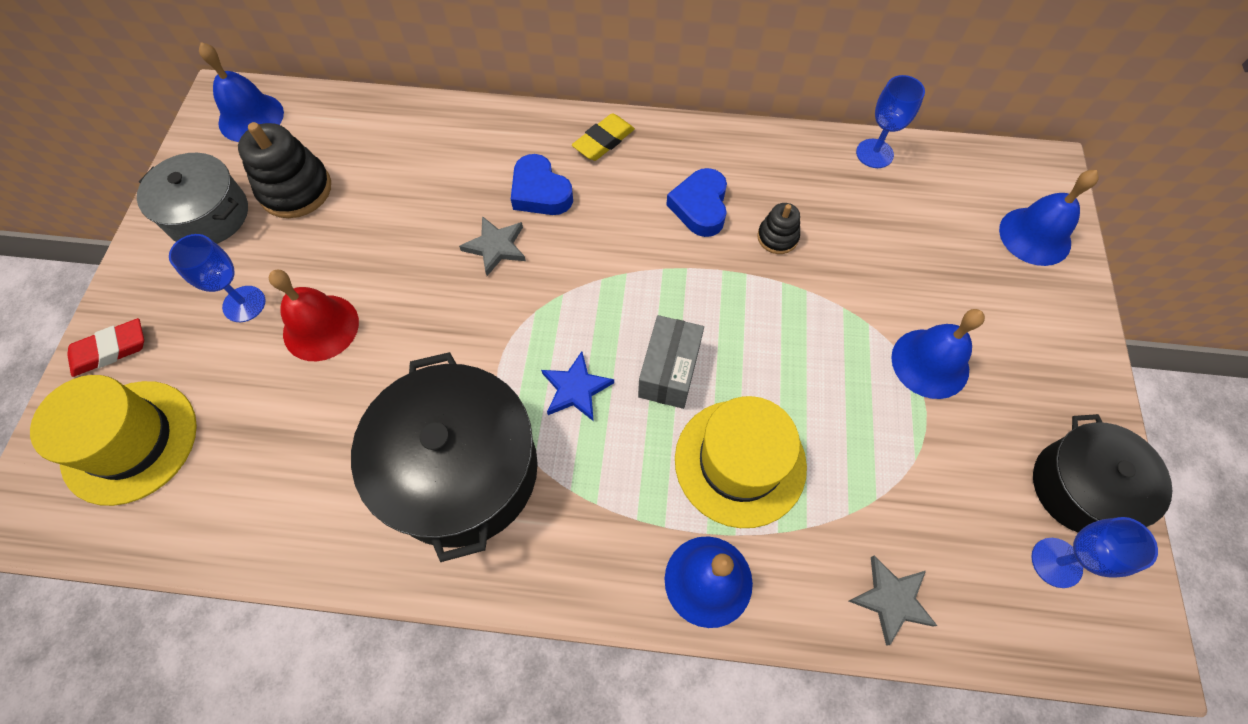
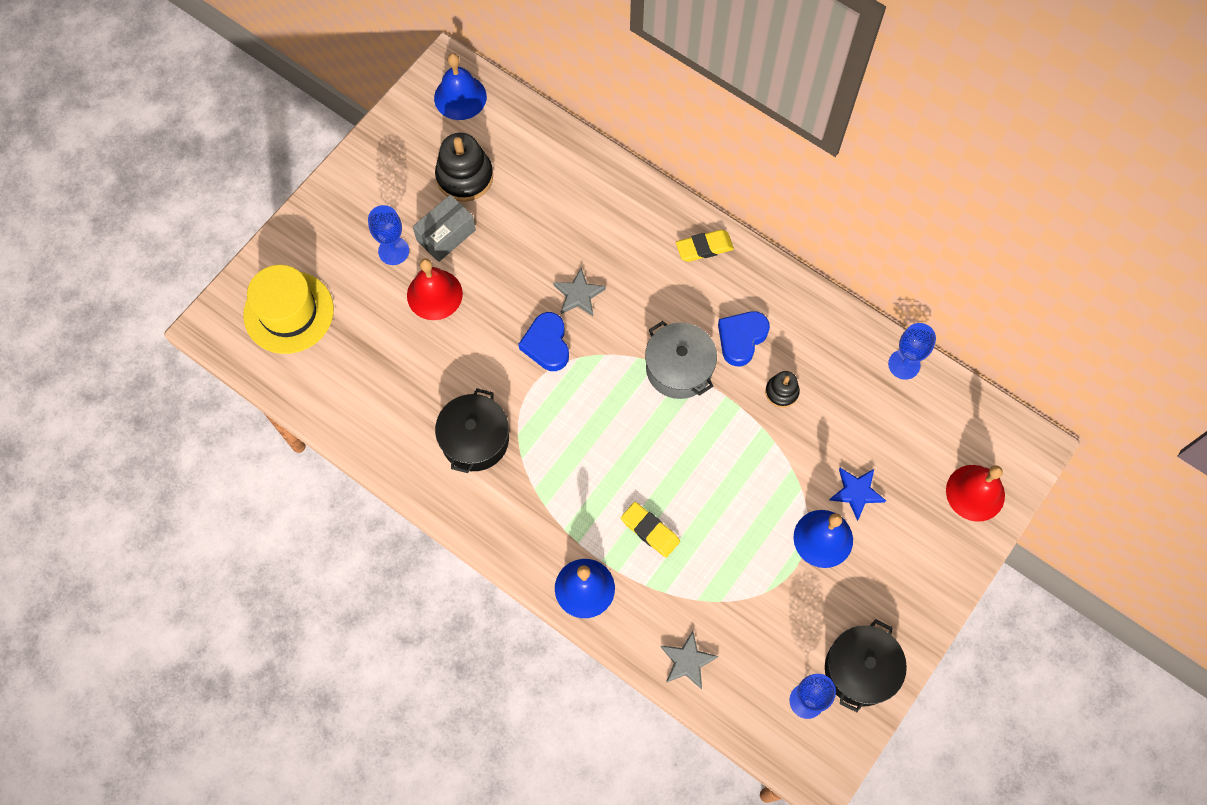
camera: 30 degrees right, 5 degrees up
red eraser [67,318,144,377] -> none
grey pot [137,153,248,244] -> grey pot moved to [645,321,717,399]
black pot [351,352,538,562] -> black pot [435,388,509,473], size x0.63
blue heart [511,154,573,215] -> blue heart moved to [518,312,569,371]
blue star [541,351,614,421] -> blue star moved to [829,468,886,521]
grey box [638,315,704,409] -> grey box moved to [413,195,476,262]
yellow hat [675,396,807,528] -> yellow eraser [621,502,680,558]
blue bell [999,170,1099,266] -> red bell [946,465,1005,522]

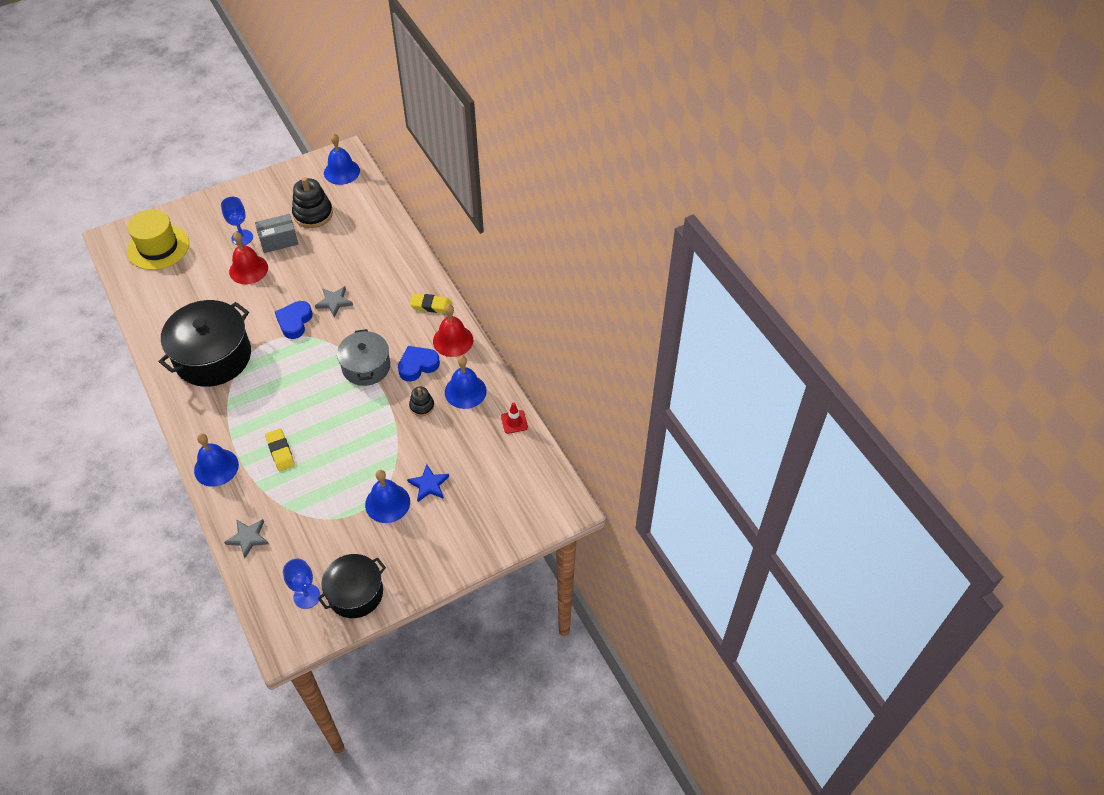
camera: 25 degrees right, 15 degrees down
black pot [435,388,509,473] -> black pot [159,300,251,387], size x1.59
blue goblet [888,323,936,380] -> red traffic cone [501,402,528,434]
red bell [946,465,1005,522] -> red bell moved to [433,304,473,357]
none -> blue bell [445,356,487,409]

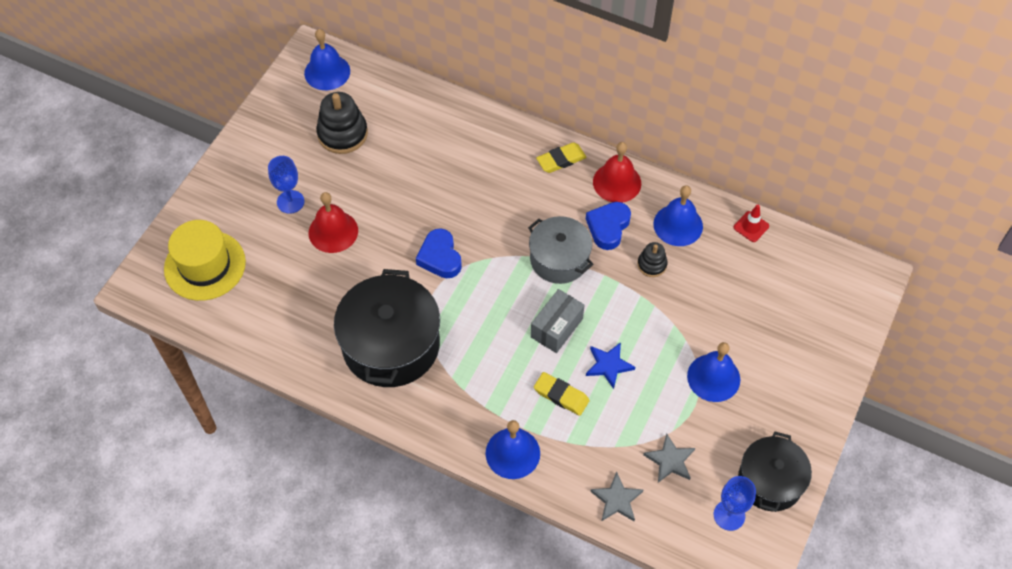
camera: 35 degrees left, 5 degrees up
grey box [255,214,298,253] -> grey box moved to [531,289,584,353]
grey star [315,286,353,317] -> grey star moved to [643,433,695,483]
blue star [407,464,449,502] -> blue star moved to [586,342,635,389]

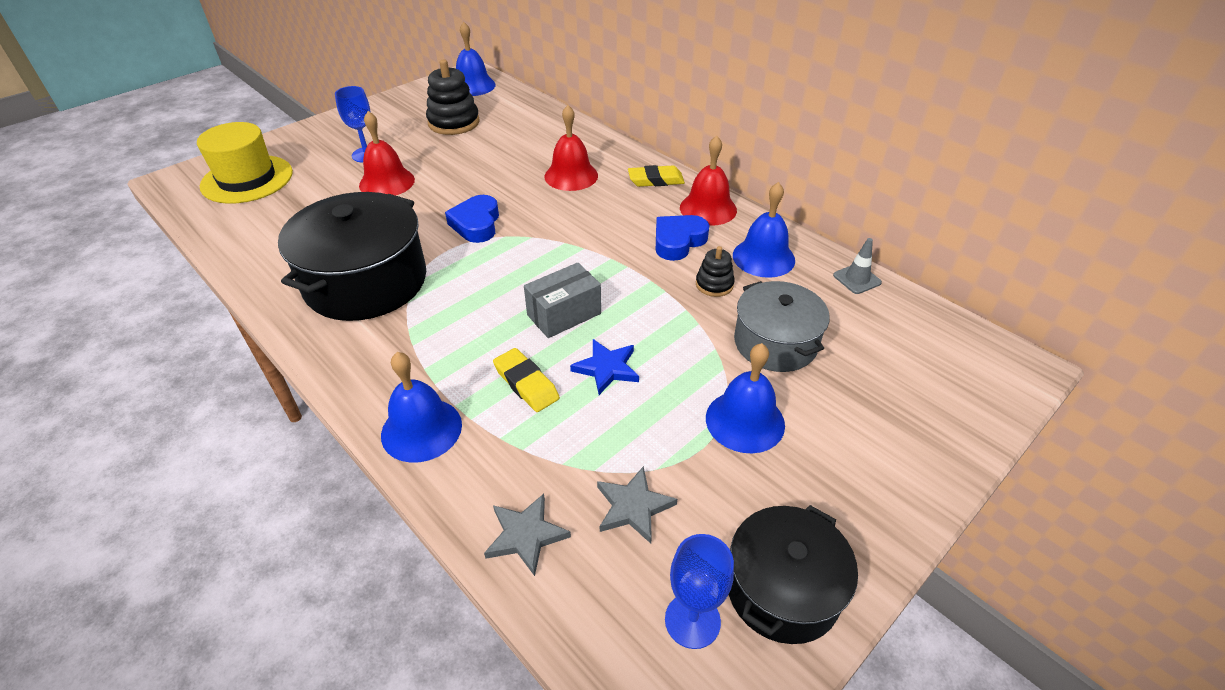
camera: 20 degrees right, 15 degrees down
grey pot [528,216,593,284] -> grey pot moved to [734,281,830,372]
red traffic cone [733,205,769,242] -> grey traffic cone [833,238,882,294]
none -> red bell [544,105,598,191]

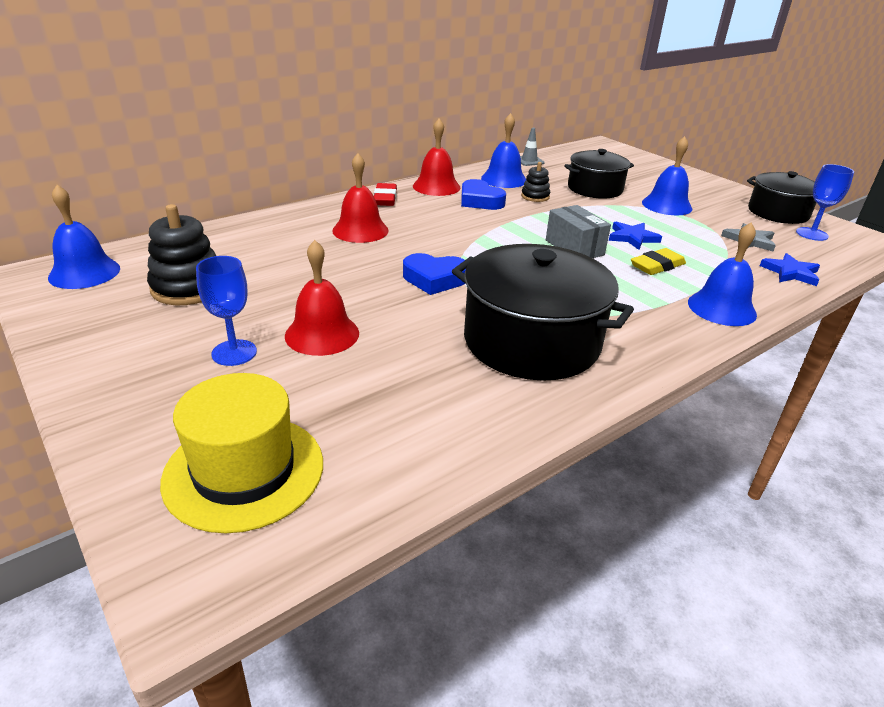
camera: 85 degrees left, 10 degrees down
grey star [484,494,571,576] -> blue star [760,253,820,286]
yellow eraser [628,165,685,187] -> red eraser [374,183,397,206]
grey pot [734,281,830,372] -> black pot [564,149,634,199]

